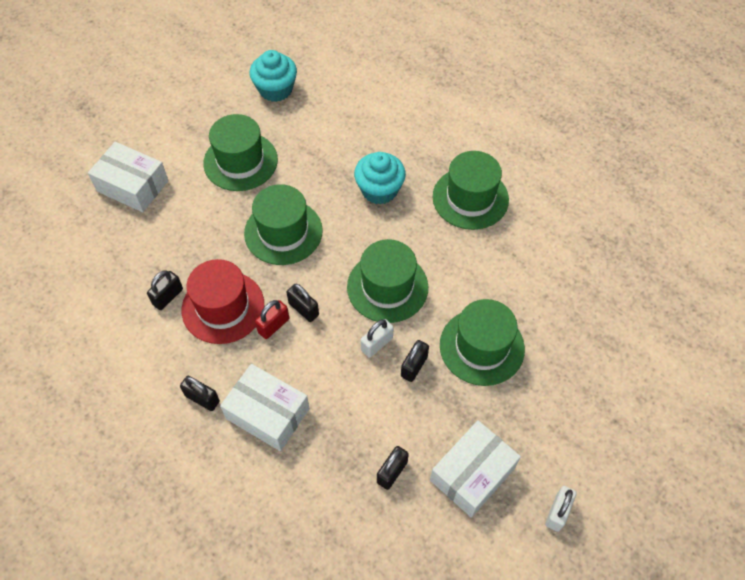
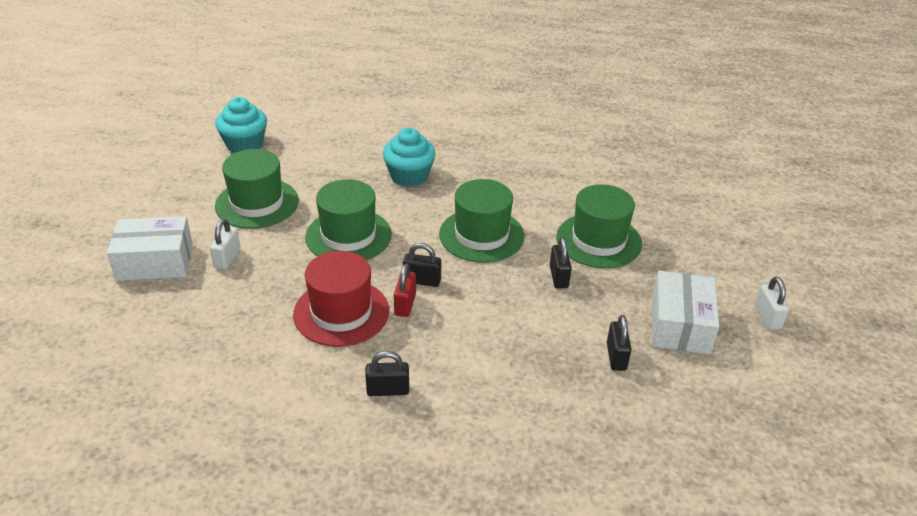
camera: 35 degrees left, 20 degrees down
black padlock [147,270,183,310] -> none
white box [220,364,310,451] -> none
white padlock [361,319,394,358] -> white padlock moved to [210,219,241,270]
green hat [433,151,509,230] -> none

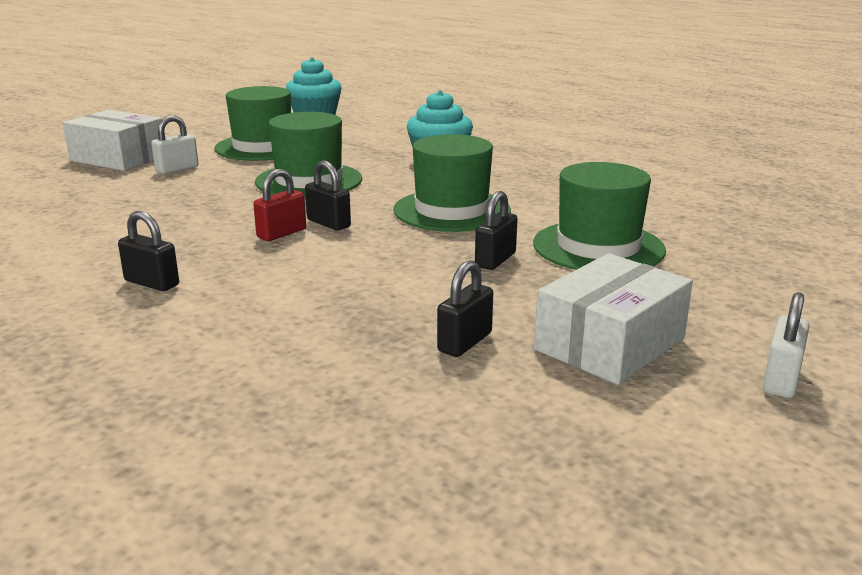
camera: 35 degrees right, 15 degrees down
red hat [293,251,389,347] -> none

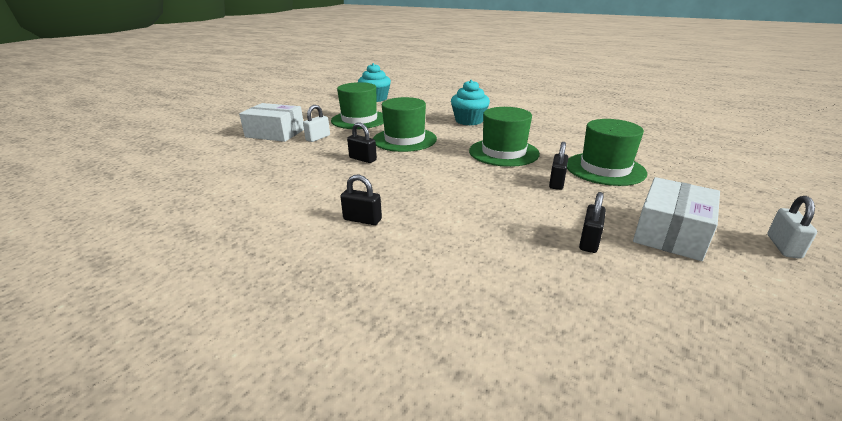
camera: 10 degrees left, 5 degrees up
red padlock [253,169,306,241] -> none
black padlock [305,161,351,230] -> black padlock moved to [347,122,377,163]

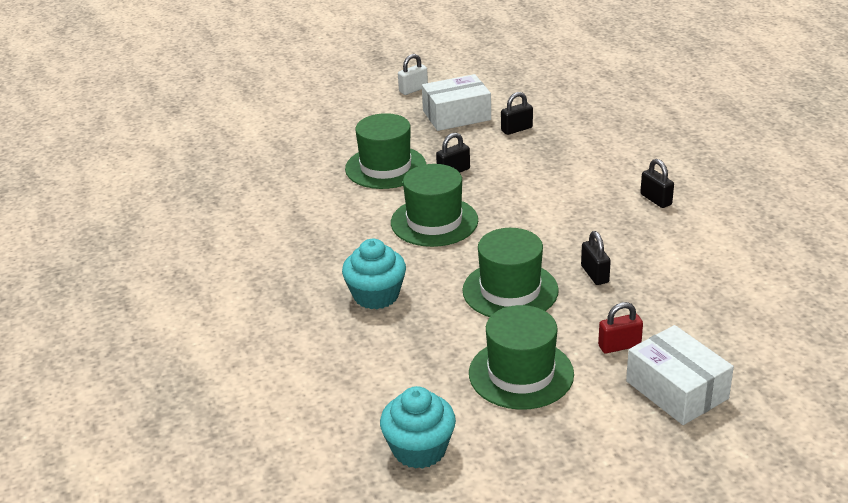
camera: 140 degrees left, 5 degrees up
white padlock [303,105,330,142] -> red padlock [598,302,643,353]

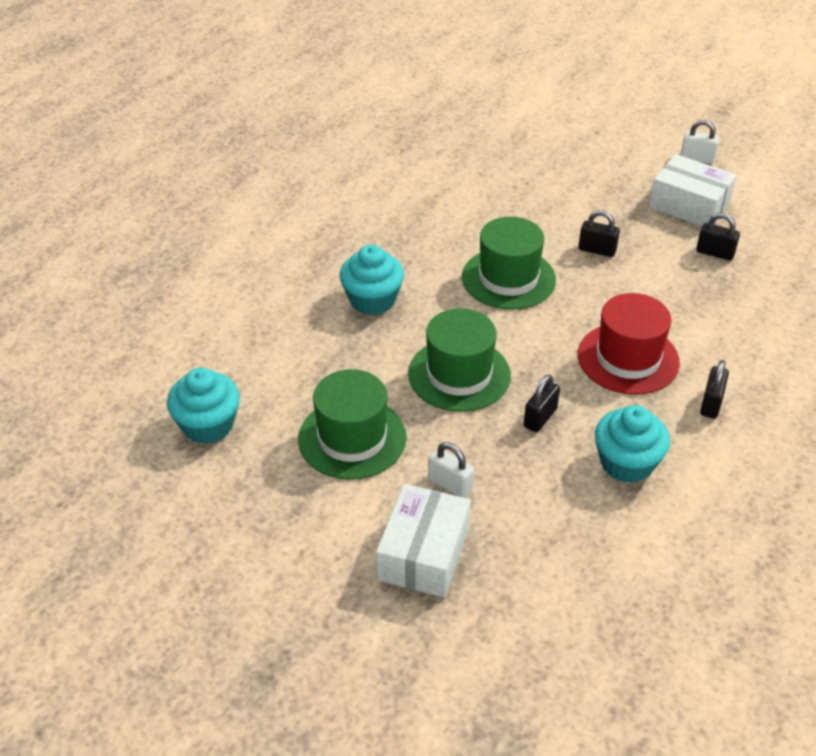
camera: 50 degrees right, 10 degrees up
green hat [345,113,426,189] -> none
red padlock [598,302,643,353] -> white padlock [428,442,474,498]
none -> red hat [578,293,680,395]
none -> turquoise cupcake [595,405,670,483]

